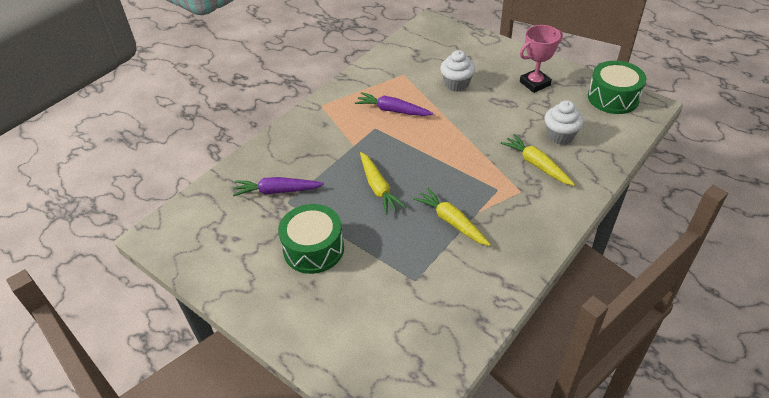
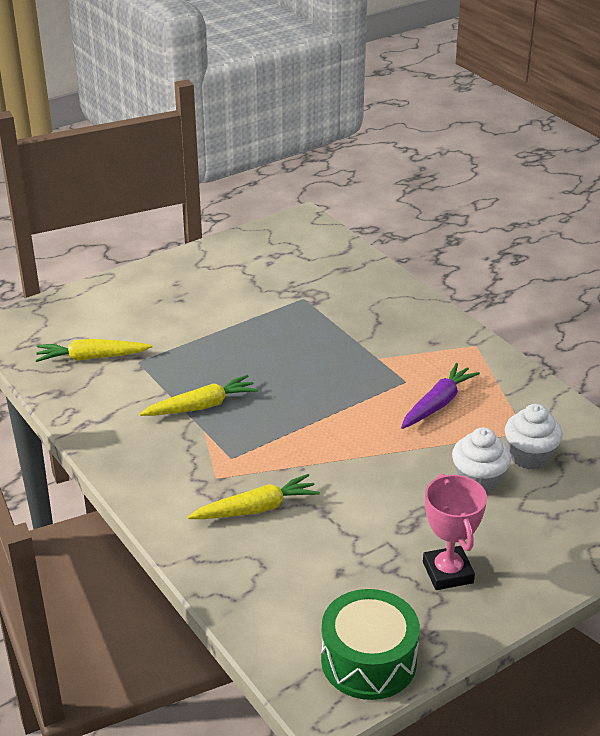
camera: 105 degrees right, 10 degrees down
purple carrot [233,177,324,196] -> none
green drum [278,204,344,274] -> none
yellow carrot [360,152,406,215] -> yellow carrot moved to [35,339,152,362]
white cupcake [545,100,584,145] -> white cupcake moved to [505,404,563,470]

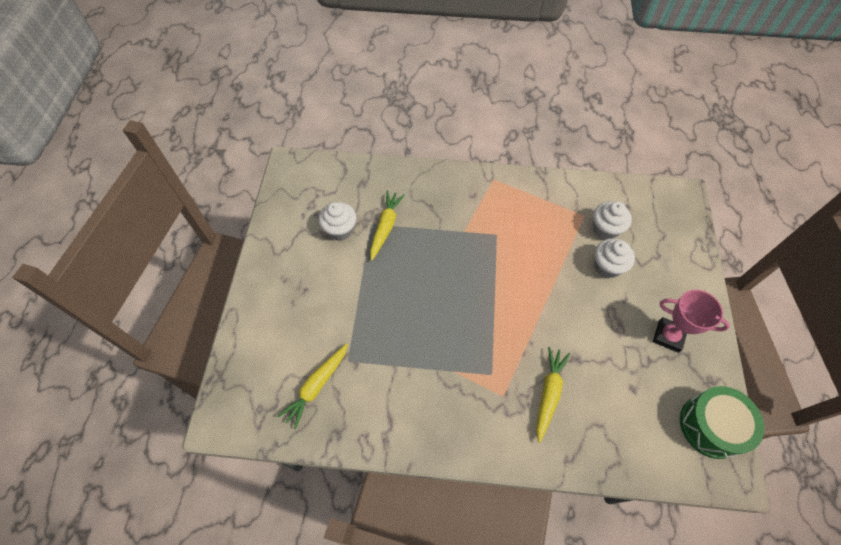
camera: 50 degrees left, 25 degrees up
yellow carrot [139,375,258,416] -> yellow carrot moved to [370,191,405,261]
purple carrot [401,363,480,429] -> none
none -> white cupcake [318,202,356,241]

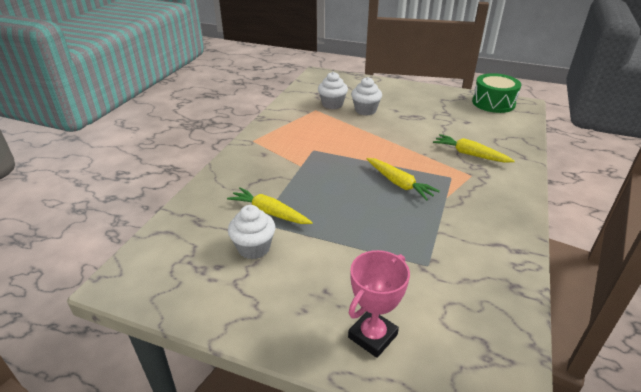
camera: 75 degrees left, 25 degrees down
yellow carrot [277,343,348,429] -> yellow carrot moved to [367,158,440,201]
pink trophy [653,290,730,353] -> pink trophy moved to [348,250,410,358]

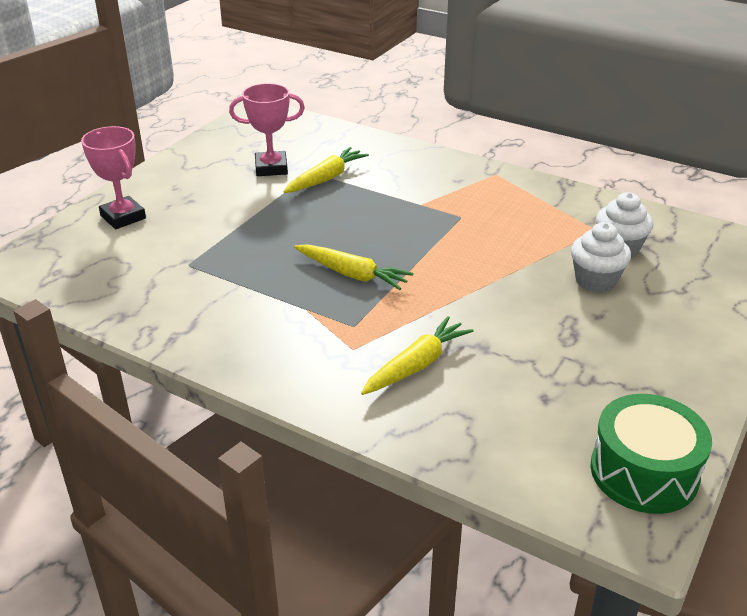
camera: 100 degrees right, 0 degrees up
white cupcake [228,205,275,259] -> pink trophy [229,83,305,176]
yellow carrot [367,158,440,201] -> yellow carrot turned 120 degrees counterclockwise [294,244,414,290]

